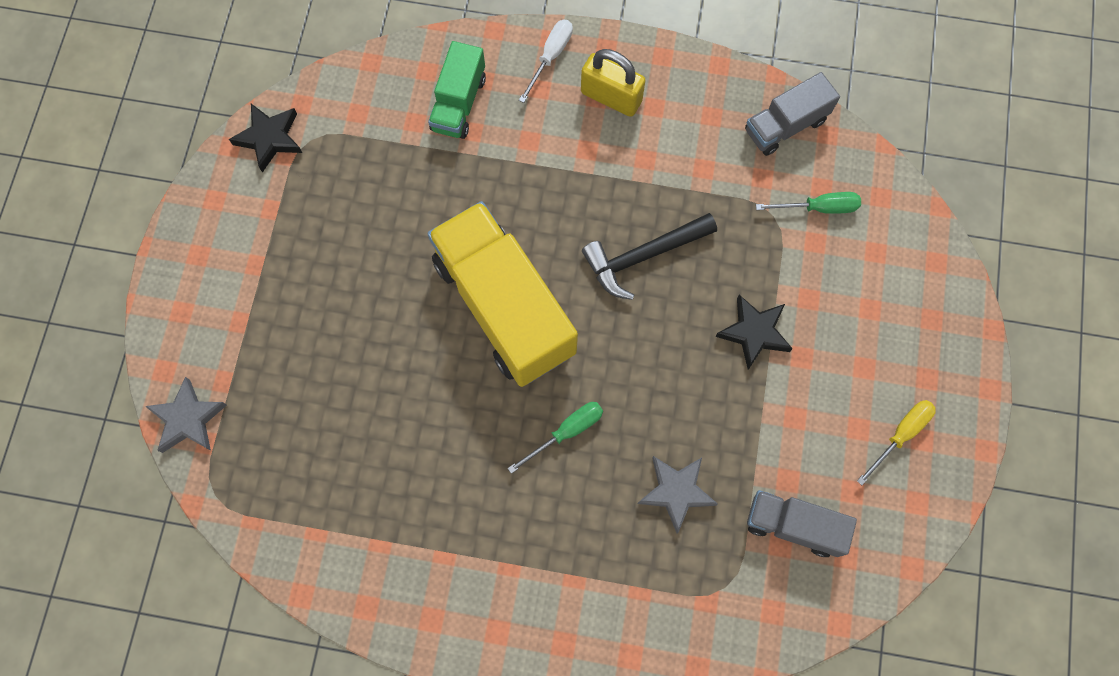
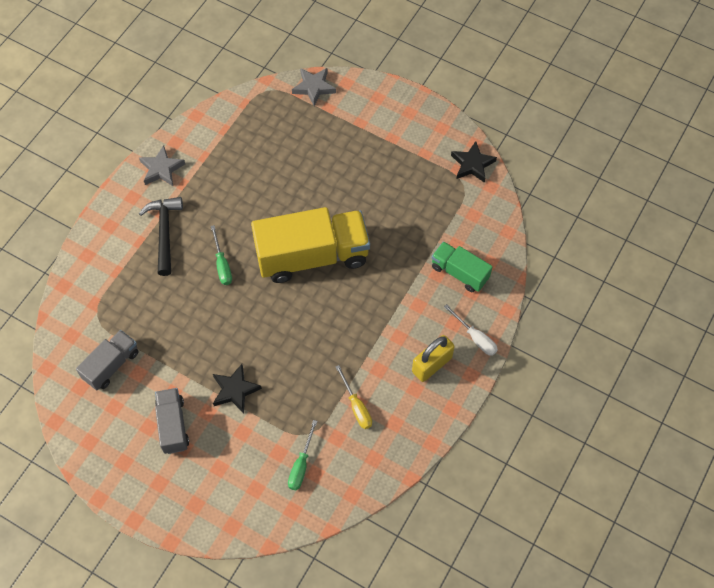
camera: 110 degrees right, 10 degrees down
black hammer [582,213,717,300] -> black hammer moved to [139,197,183,276]
grey star [637,456,718,533] -> grey star moved to [139,145,185,186]
grey truck [745,72,840,156] -> grey truck moved to [155,388,189,454]
yellow screwdriver [857,400,936,485] -> yellow screwdriver moved to [335,365,372,429]

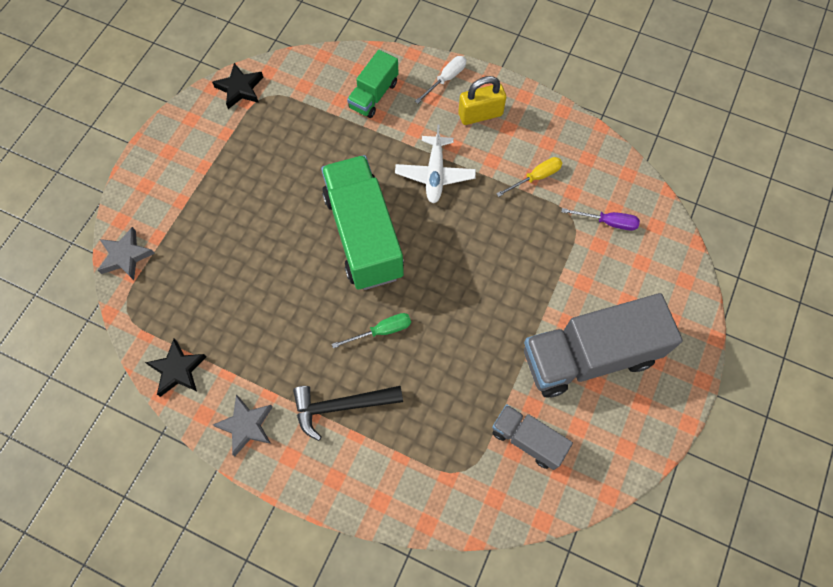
camera: 95 degrees left, 5 degrees up
grey truck [155,388,189,454] -> grey truck [524,293,683,397], size x1.91
black star [213,364,262,413] -> black star moved to [145,339,206,397]
yellow truck [251,207,370,283] -> green truck [321,155,404,290]
green screwdriver [288,420,317,490] -> purple screwdriver [561,208,640,231]
yellow padlock [412,335,455,382] -> yellow padlock turned 60 degrees counterclockwise [458,76,506,125]
none -> white plane [395,125,476,203]

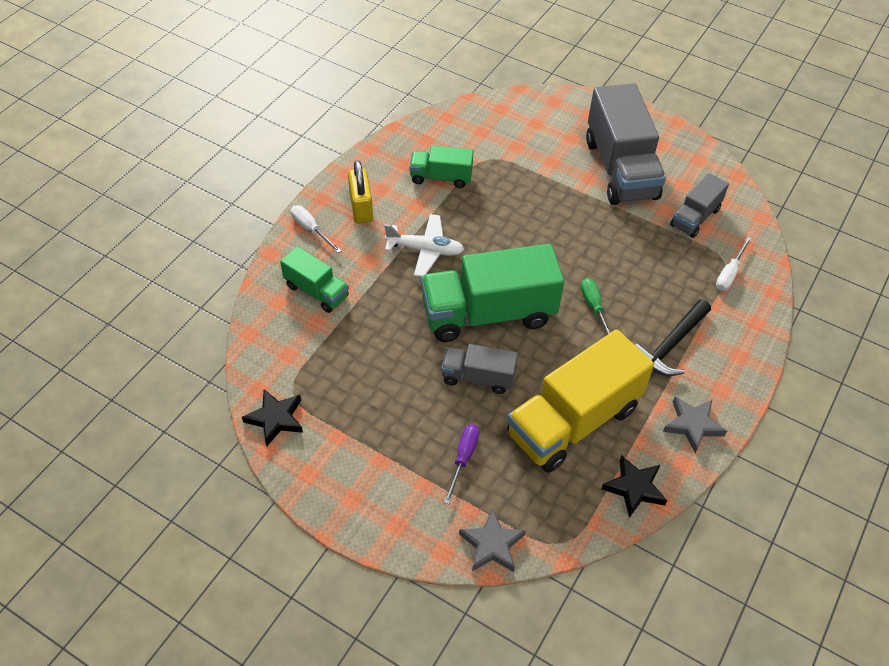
camera: 85 degrees left, 15 degrees down
black hammer [293,386,403,441] -> black hammer turned 45 degrees clockwise [635,299,711,376]
yellow screwdriver [496,157,562,197] -> green truck [410,146,474,188]
purple screwdriver [561,208,640,231] -> purple screwdriver moved to [444,424,479,504]
none -> grey truck [441,344,518,394]
none -> yellow truck [507,329,654,473]
none -> white screwdriver [716,237,752,291]

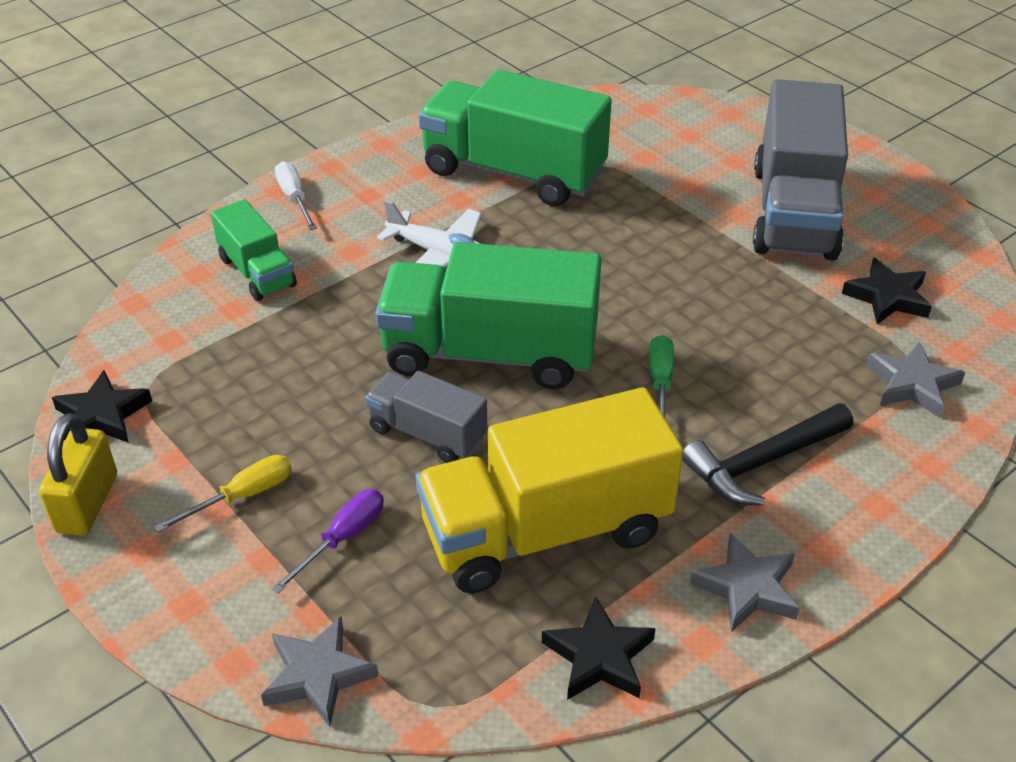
camera: 20 degrees right, 10 degrees down
yellow padlock [348,160,373,223] -> yellow padlock moved to [39,413,117,536]
green truck [410,146,474,188] -> green truck [418,69,612,206], size x1.91
grey truck [670,173,729,238] -> black star [842,258,932,324]
white screwdriver [716,237,752,291] -> grey star [867,341,965,418]
none -> yellow screwdriver [154,455,292,533]

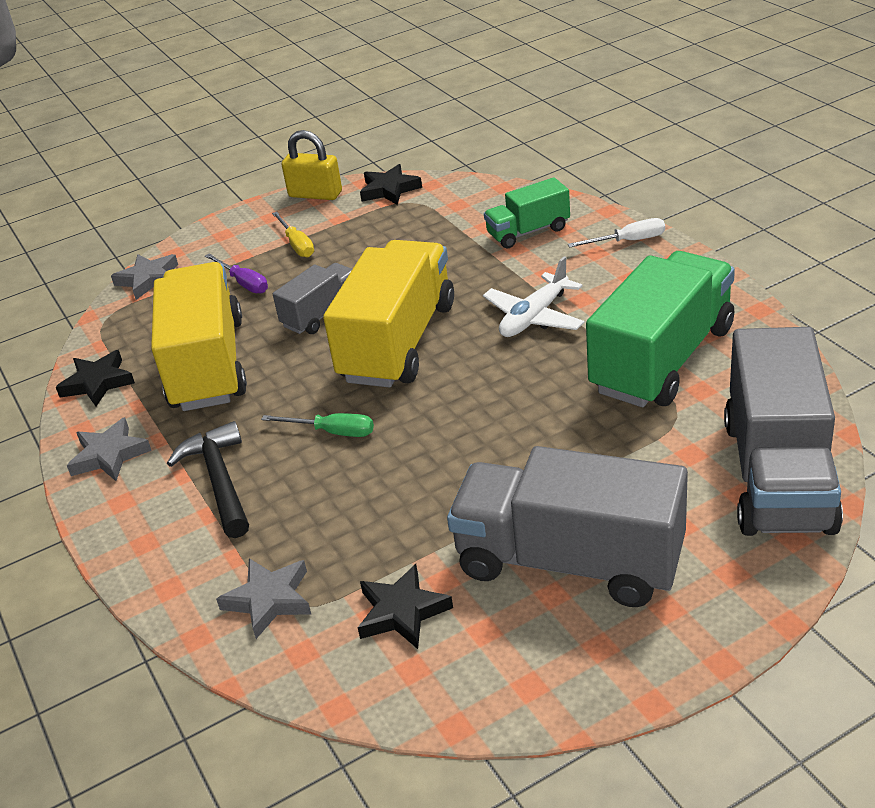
camera: 105 degrees right, 5 degrees down
green truck [375,242,602,389] -> yellow truck [323,240,454,388]
none -> grey truck [724,327,843,536]

